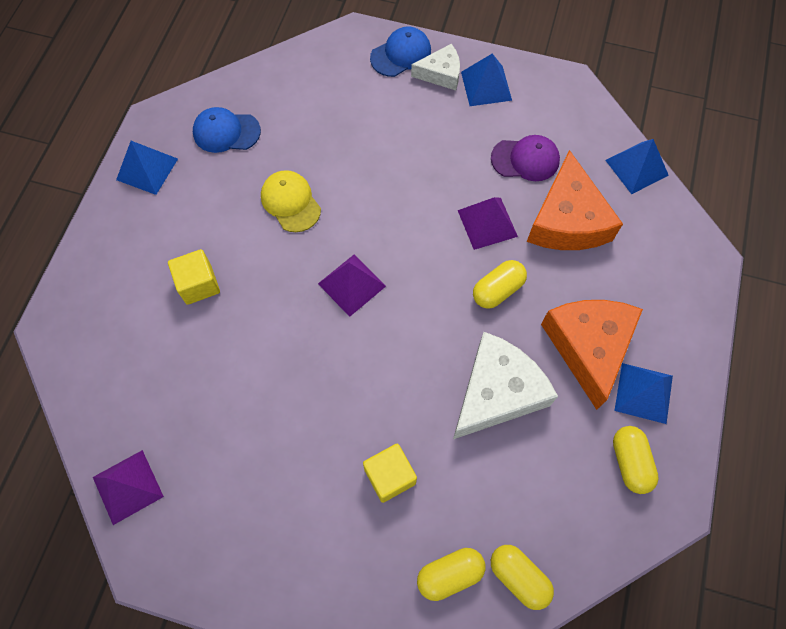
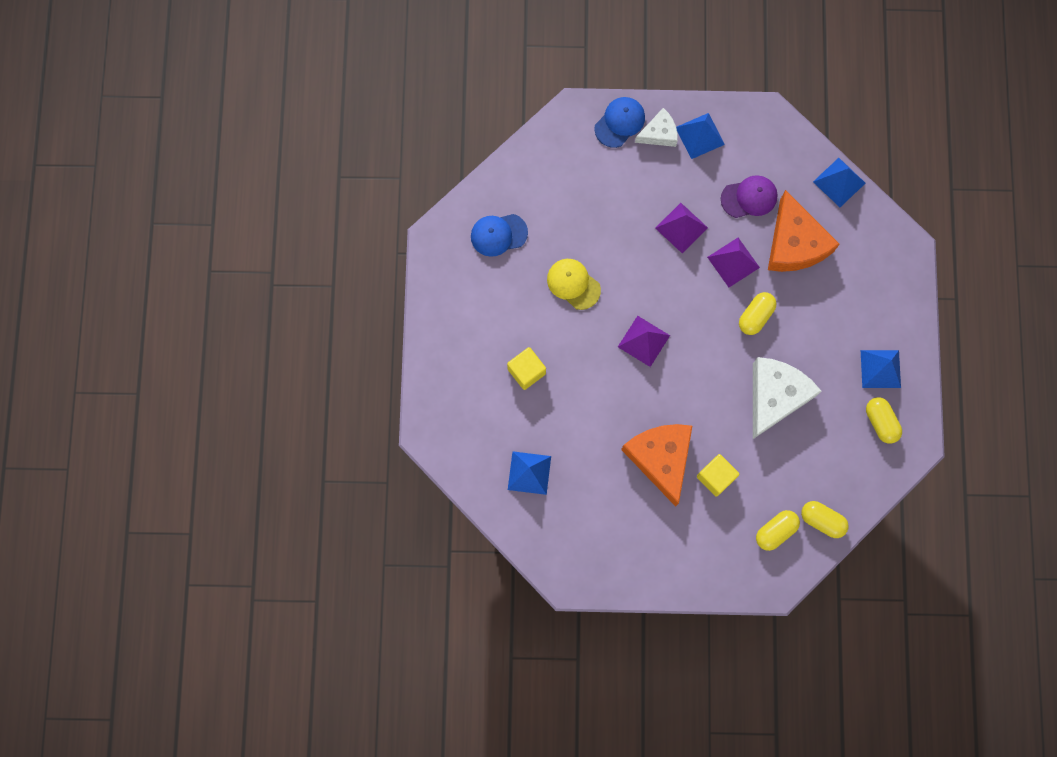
camera: 15 degrees left, 10 degrees up
purple pyramid [93,450,164,525] -> purple pyramid moved to [655,203,708,254]
blue pyramid [116,141,178,195] -> blue pyramid moved to [508,451,551,495]
orange cheese [541,300,643,410] -> orange cheese moved to [621,424,692,507]

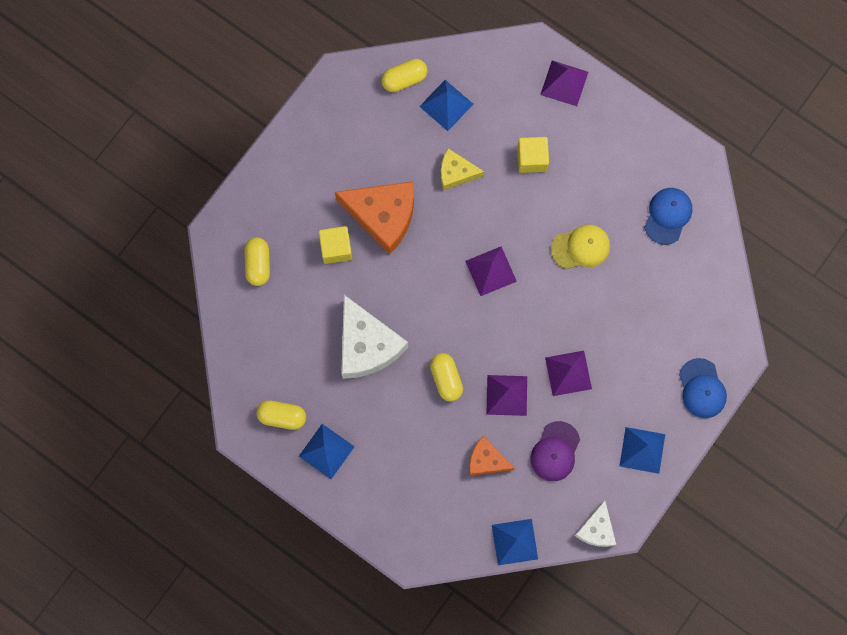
camera: 125 degrees right, 0 degrees up
white cheese [635,108,678,147] -> white cheese moved to [574,501,616,547]
orange cheese [768,190,840,272] -> orange cheese [469,436,515,476], size x0.56
yellow capsule [801,501,849,538] -> yellow capsule moved to [381,59,427,92]
none -> yellow cheese [441,148,484,191]
none -> purple pyramid [540,60,588,106]

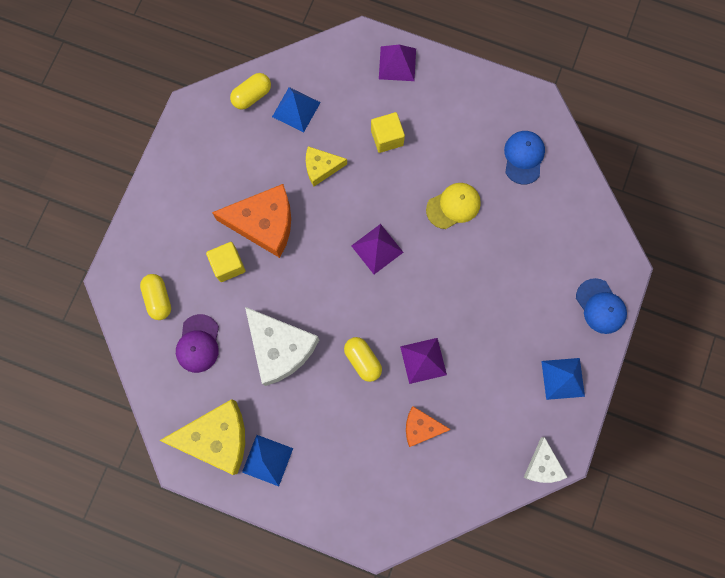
camera: 15 degrees left, 0 degrees up
yellow capsule [256,400,306,430] -> yellow cheese [159,399,245,475]
blue pyramid [492,519,538,565] -> none
purple cap [530,421,580,481] -> purple cap moved to [176,314,219,373]
purple pyramid [545,351,592,396] -> none

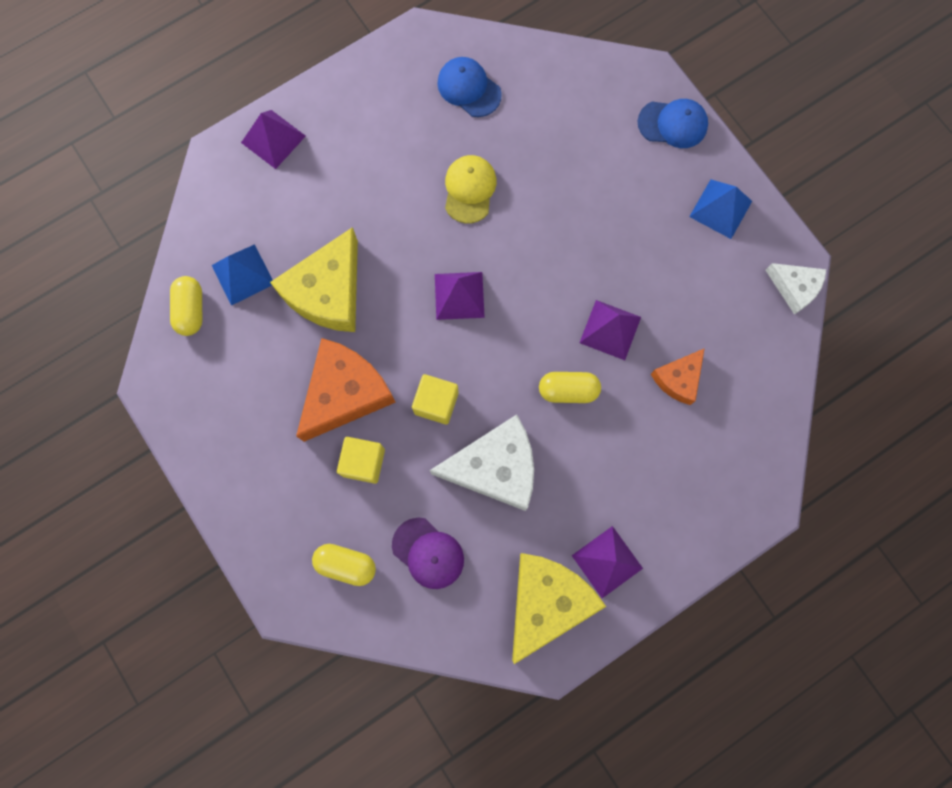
camera: 55 degrees left, 0 degrees up
blue pyramid [242,435,293,486] -> purple pyramid [572,526,643,598]
yellow cheese [306,146,347,186] -> yellow cheese [270,227,358,332], size x1.80
yellow cube [371,112,405,153] -> yellow cube moved to [412,374,459,425]

